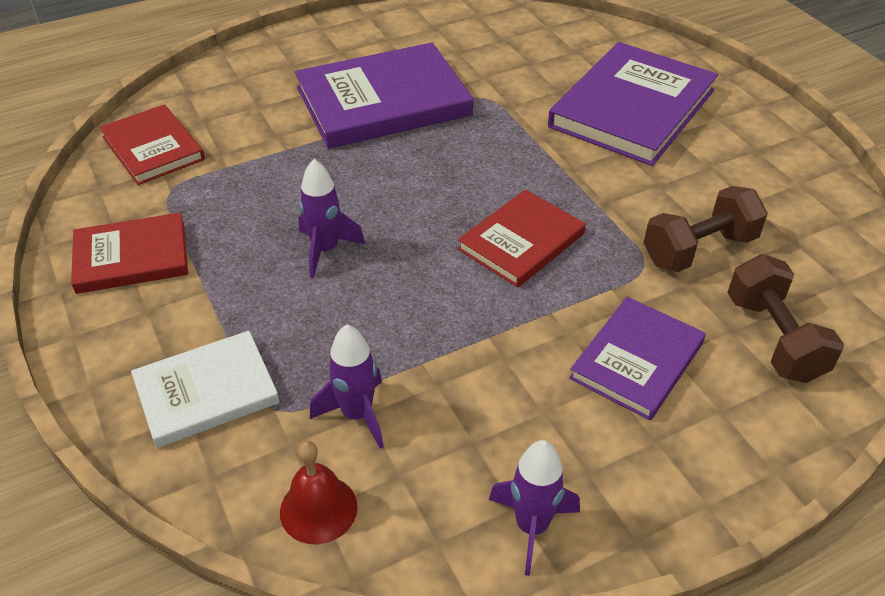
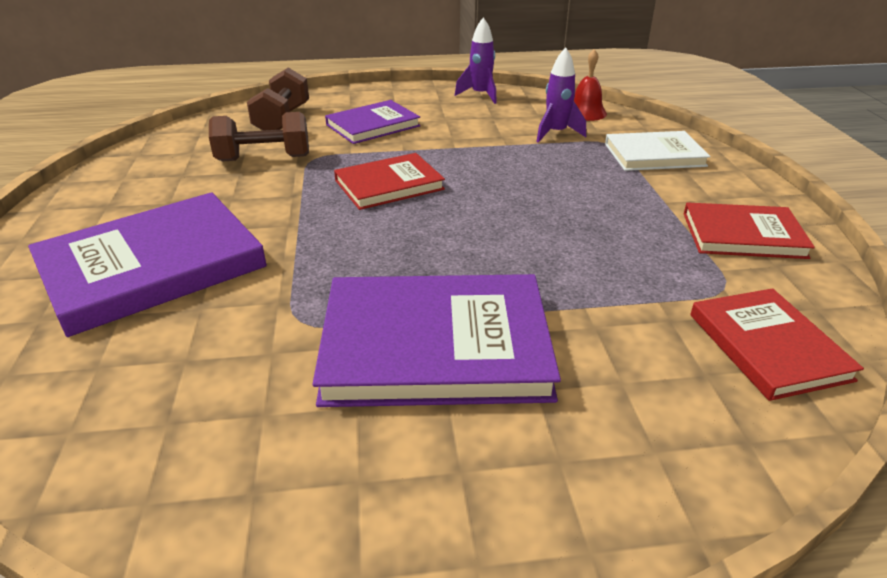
camera: 160 degrees left, 10 degrees down
purple rocket [298,159,366,278] -> none

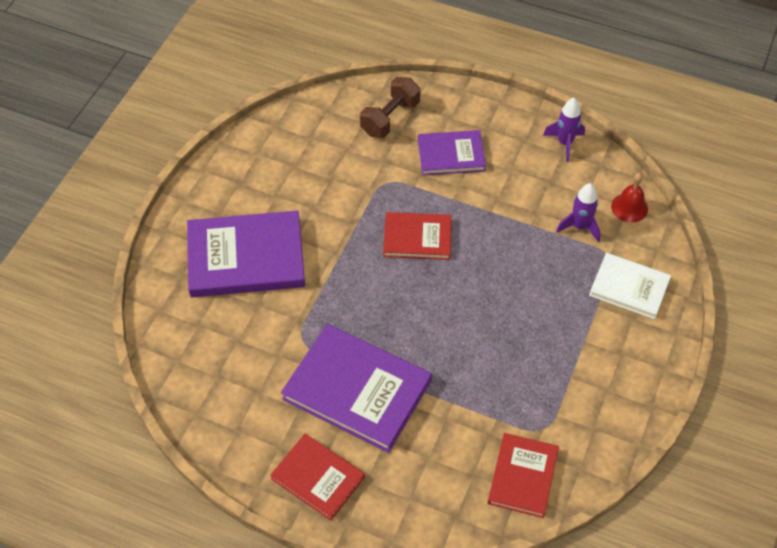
camera: 30 degrees right, 20 degrees up
brown dumbbell [209,112,309,162] -> none
red book [684,202,815,259] -> red book moved to [270,434,365,521]

